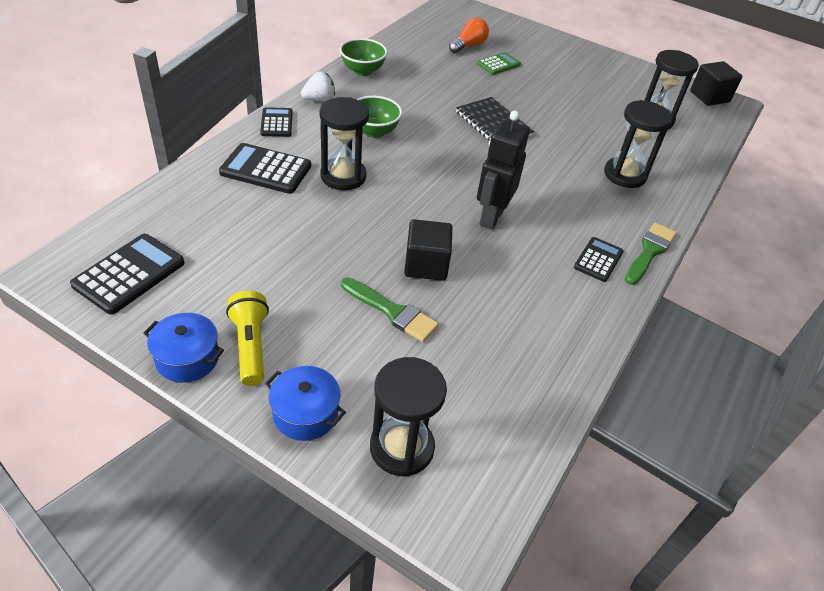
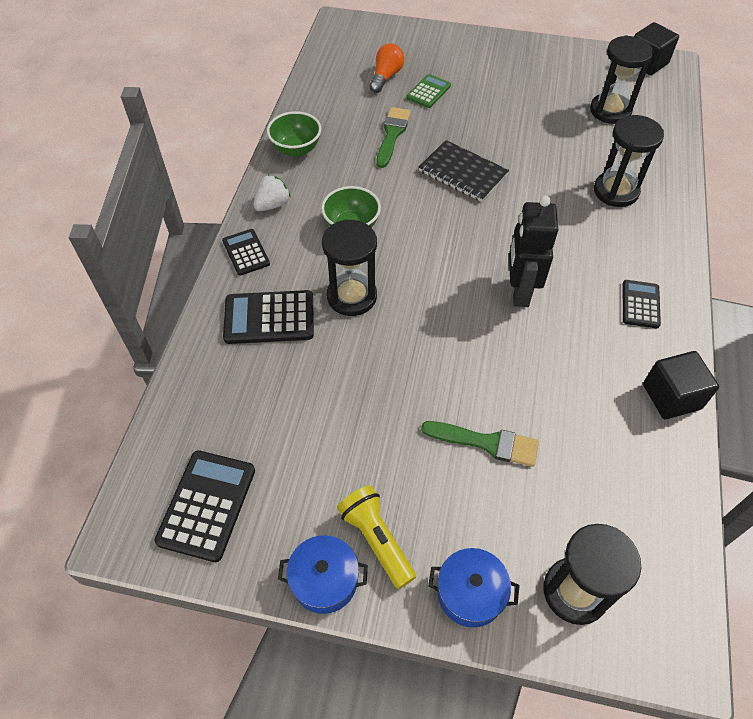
camera: 15 degrees left, 10 degrees up
black cube [404,219,453,281] -> black cube moved to [643,351,719,419]
green brush [625,223,677,285] -> green brush moved to [377,107,411,168]

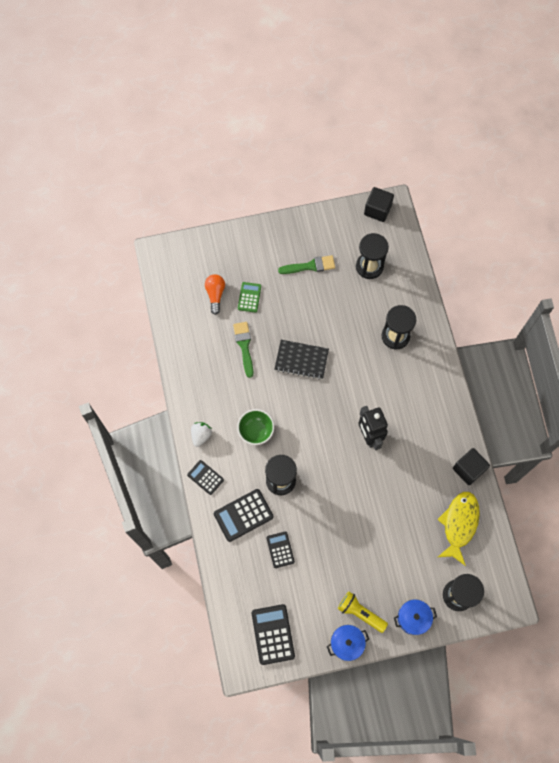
camera: 25 degrees left, 15 degrees up
green bowl [267,111,321,157] -> none
green brush [421,421,539,467] -> green brush moved to [278,255,335,274]
black calculator [623,280,661,329] -> black calculator moved to [266,531,295,568]
none -> yellow fish [437,492,480,566]

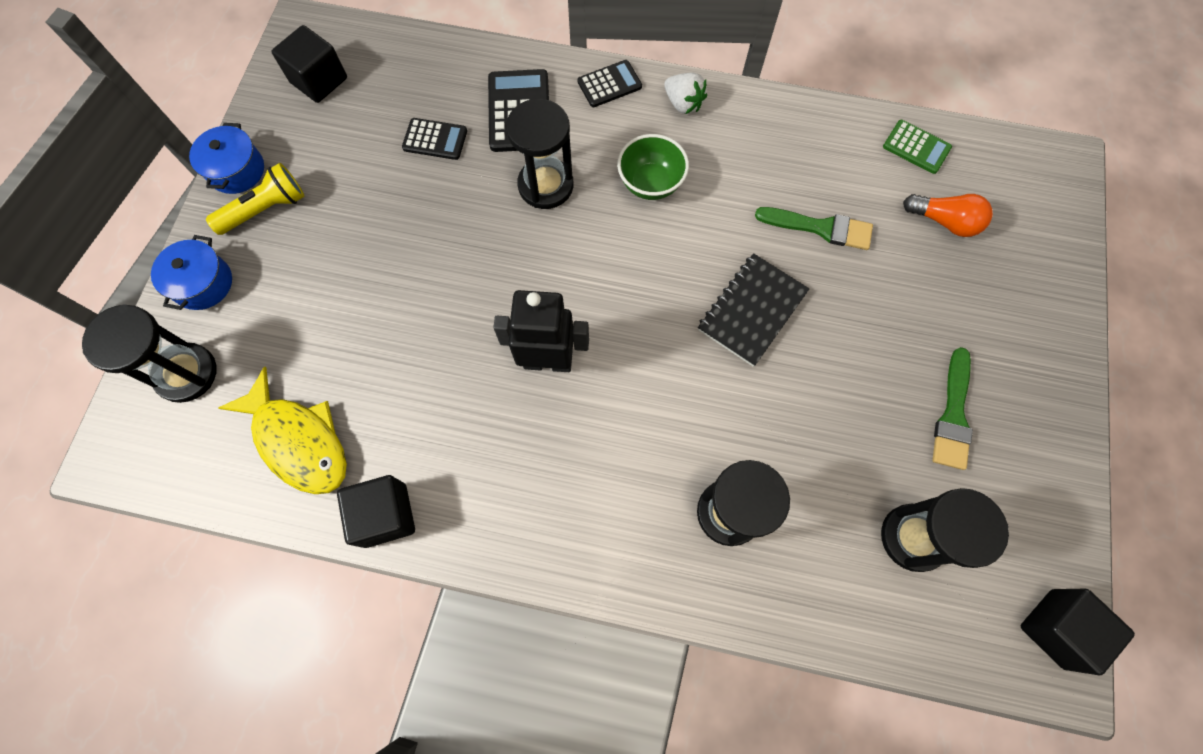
camera: 115 degrees right, 0 degrees up
green calculator [238,282,261,313] -> green calculator moved to [883,120,952,174]
black calculator [252,604,295,665] -> black cube [271,25,347,103]

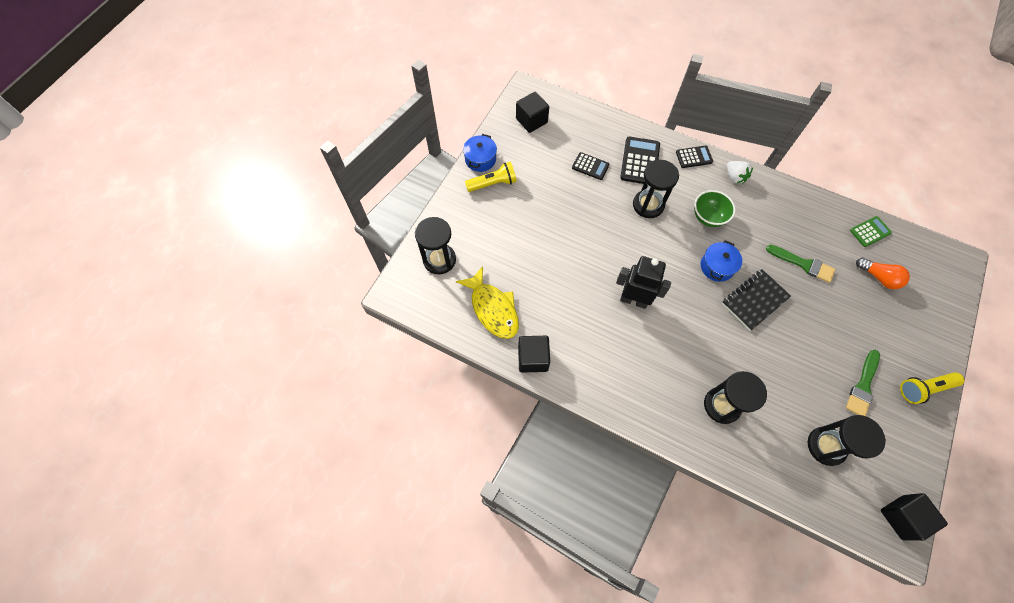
camera: 15 degrees right, 5 degrees down
blue pot [151,235,232,310] -> blue pot moved to [701,240,742,282]
green calculator [883,120,952,174] -> green calculator turned 75 degrees counterclockwise [850,216,892,247]
none -> yellow flashlight [900,372,964,404]

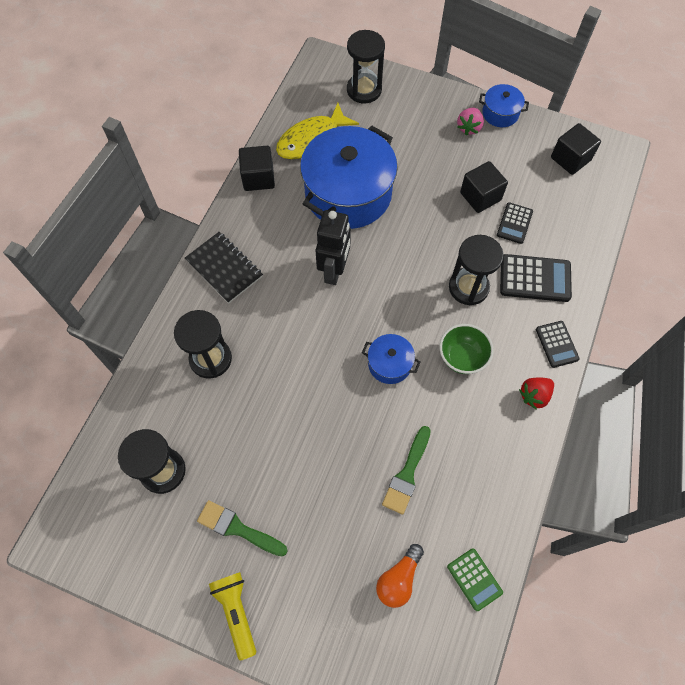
camera: 85 degrees right, 0 degrees up
yellow flashlight [465,162,517,192] -> pink strawberry [457,108,484,135]
black notebook [722,269,791,331] -> black notebook moved to [185,232,263,303]
white strawberry [727,161,753,184] -> red strawberry [519,377,554,410]
black cube [881,493,948,541] -> black cube moved to [460,161,508,213]
none -> blue pot [300,126,398,229]

